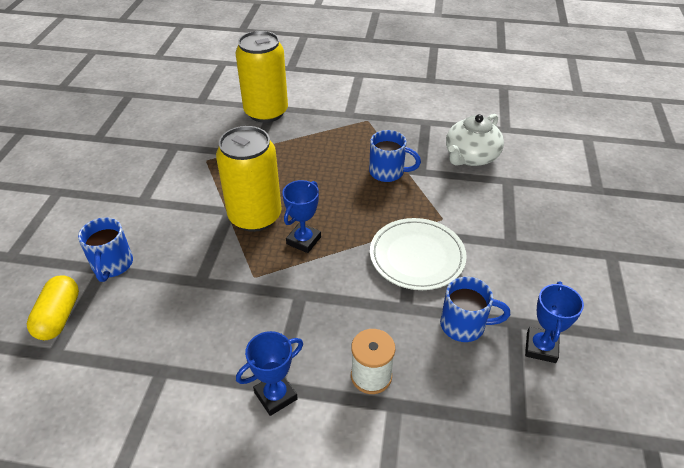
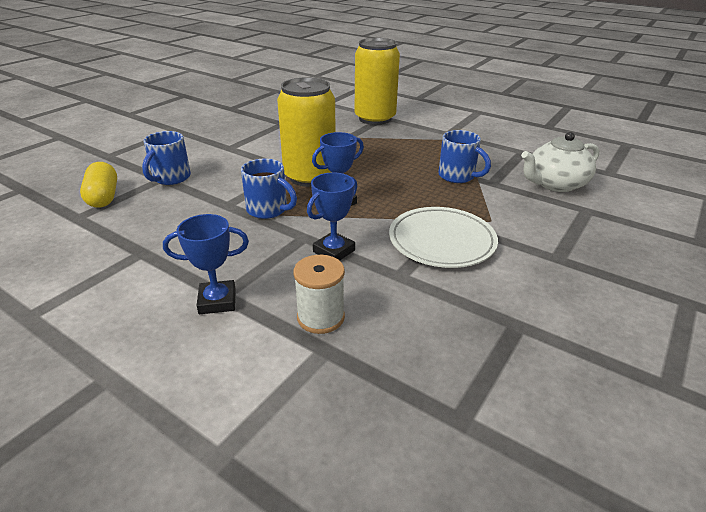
camera: 25 degrees right, 10 degrees down
yellow capsule [27,275,79,340] -> yellow capsule turned 45 degrees counterclockwise [80,162,117,208]
blue mug [440,277,510,342] -> blue mug moved to [241,159,297,219]
blue trophy [525,281,584,363] -> blue trophy moved to [307,172,357,261]

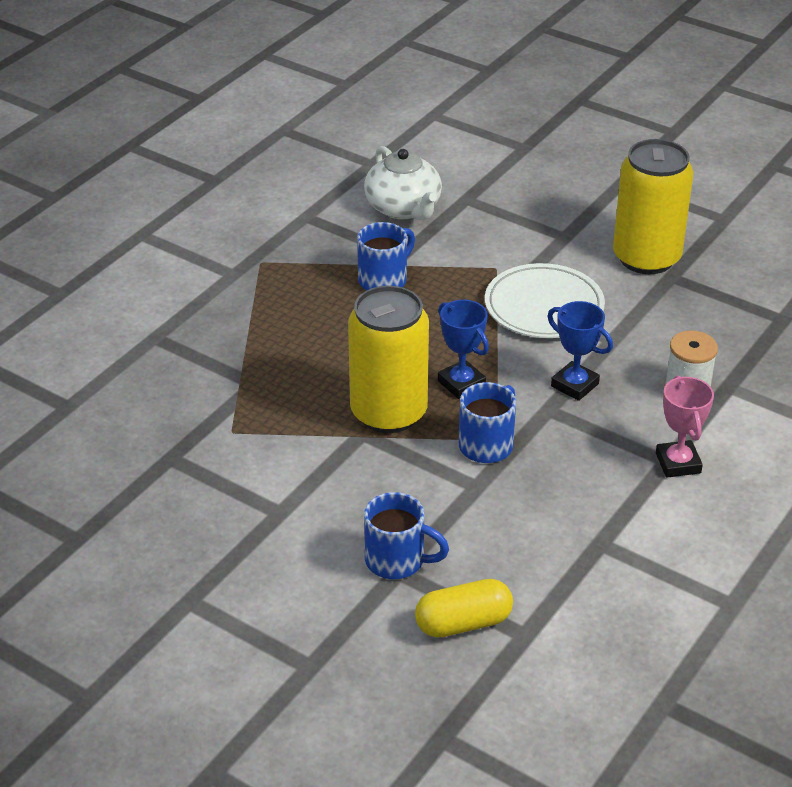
camera: 90 degrees left, 5 degrees up
blue trophy [163,214,249,314] -> pink trophy [656,375,714,478]
yellow can [355,38,400,125] -> yellow can moved to [613,139,693,274]

